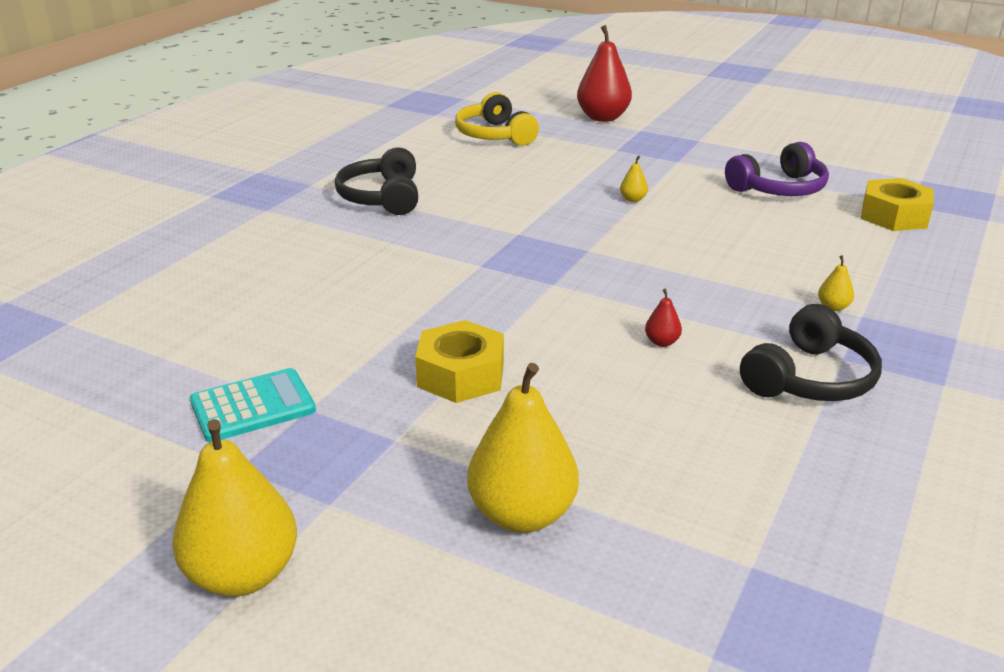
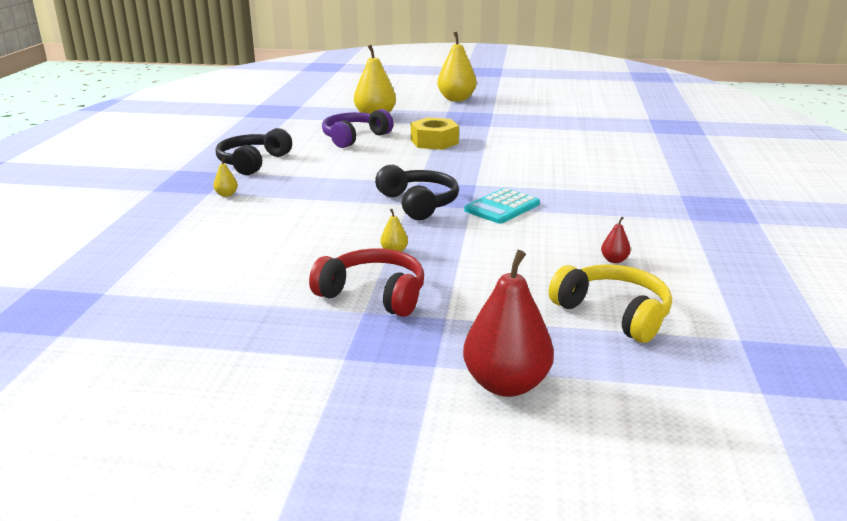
camera: 160 degrees right, 5 degrees down
turquoise calculator [190,368,316,442] -> turquoise calculator moved to [464,188,540,224]
black headphones [335,147,418,215] -> black headphones moved to [375,165,459,220]
red pear [645,289,682,347] -> red pear moved to [601,217,631,263]
purple headphones [725,142,829,196] -> purple headphones moved to [322,109,394,148]
yellow nut [861,178,934,231] -> none
none -> red headphones [309,248,424,317]

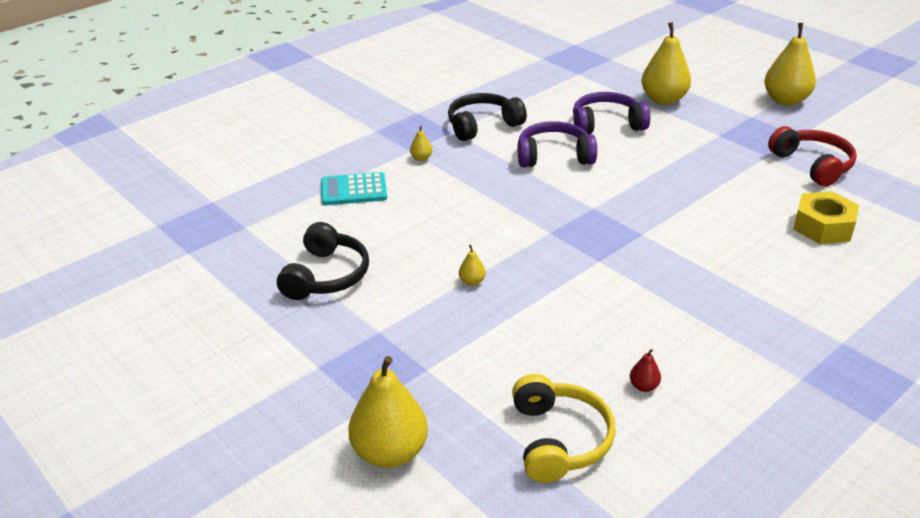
camera: 40 degrees right, 10 degrees up
red headphones [309,248,424,317] -> red headphones moved to [768,126,857,187]
black headphones [375,165,459,220] -> black headphones moved to [277,222,369,300]
yellow nut [411,117,459,150] -> yellow nut moved to [793,191,859,244]
red pear [463,250,554,397] -> yellow pear [348,356,428,468]
turquoise calculator [464,188,540,224] -> turquoise calculator moved to [321,172,387,205]
none -> purple headphones [518,121,597,168]

